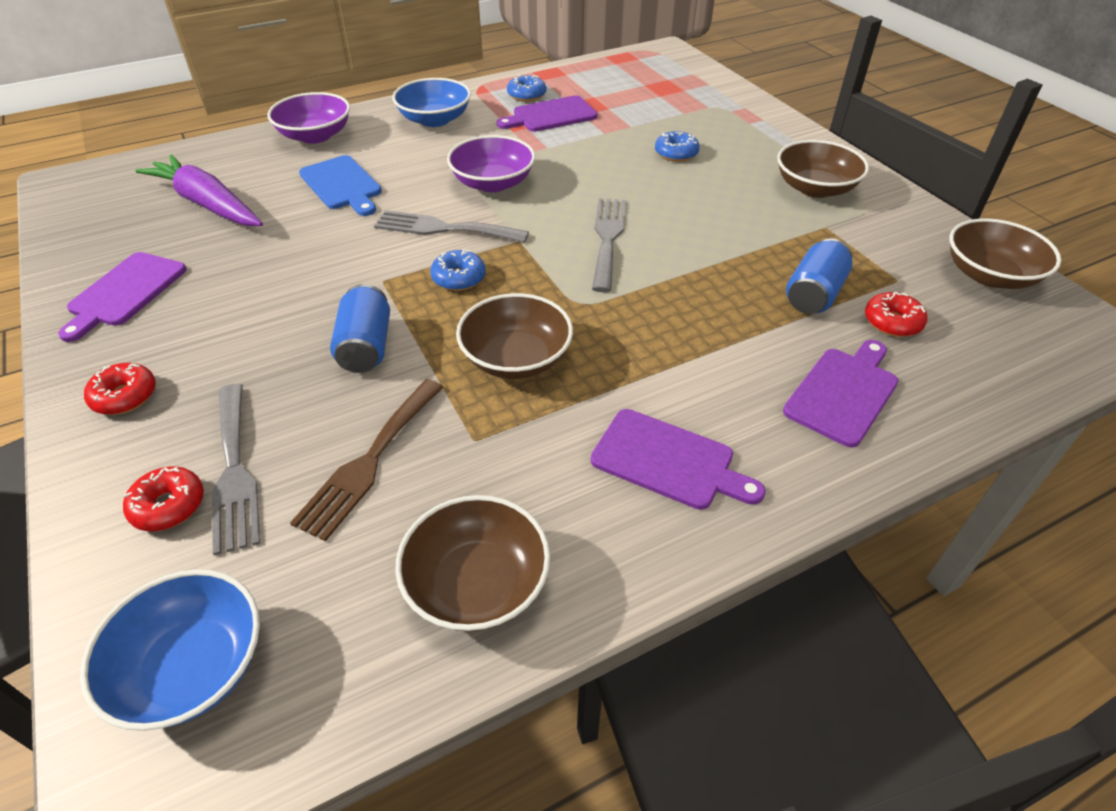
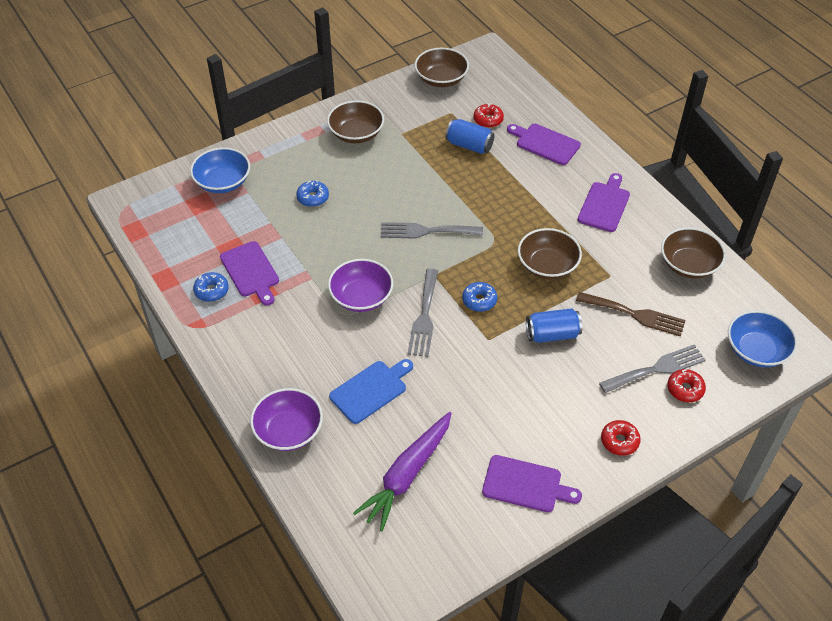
camera: 95 degrees left, 5 degrees up
blue bowl [392,78,471,127] -> blue bowl moved to [190,147,250,193]

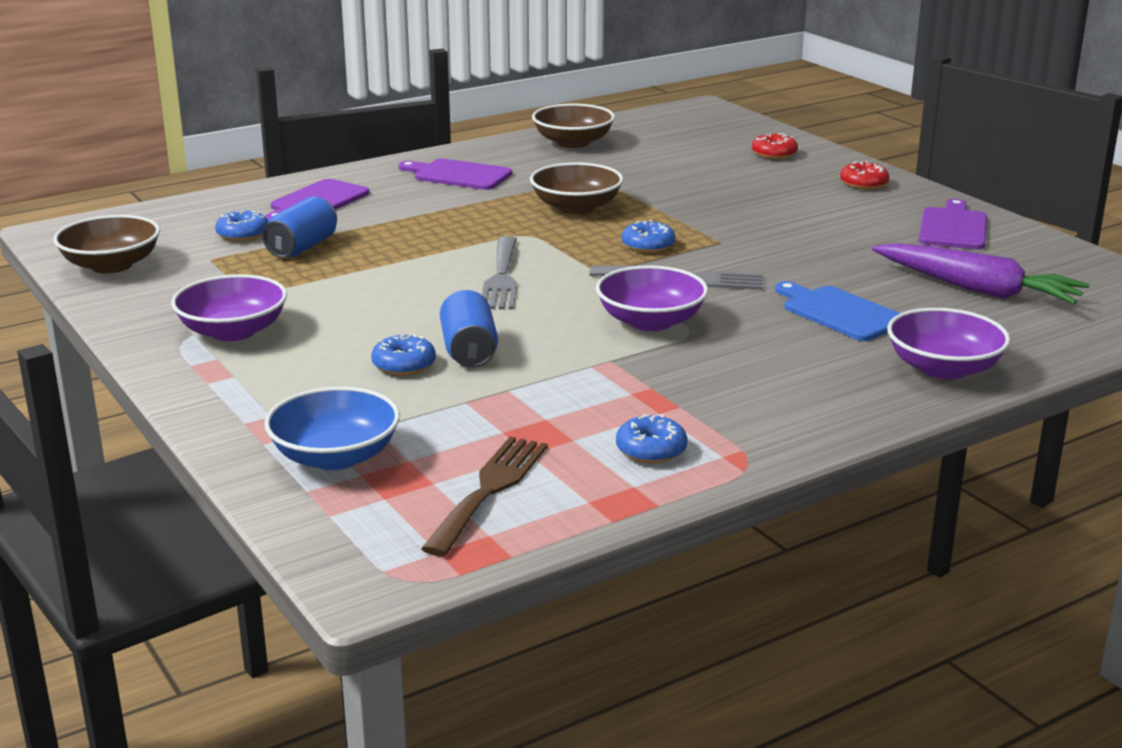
camera: 90 degrees left, 25 degrees down
purple cutting board [220,241,279,306] -> none
brown bowl [327,100,384,143] -> purple bowl [171,274,287,341]
red donut [473,103,504,128] -> blue donut [215,210,268,241]
blue can [526,308,582,343] -> blue can moved to [440,290,498,367]
brown fork [576,292,686,337] -> brown fork moved to [421,436,548,556]
grey fork [599,344,706,393] -> none
blue bowl [728,310,797,367] -> none

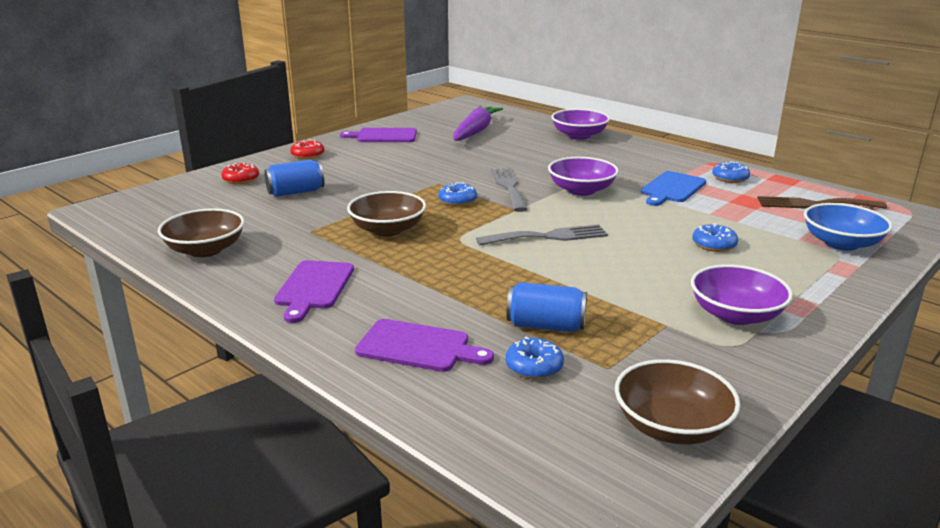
camera: 105 degrees left, 0 degrees up
blue can [440,290,498,367] -> blue can moved to [264,160,324,197]
blue cutting board [775,281,901,341] -> blue cutting board moved to [641,171,706,206]

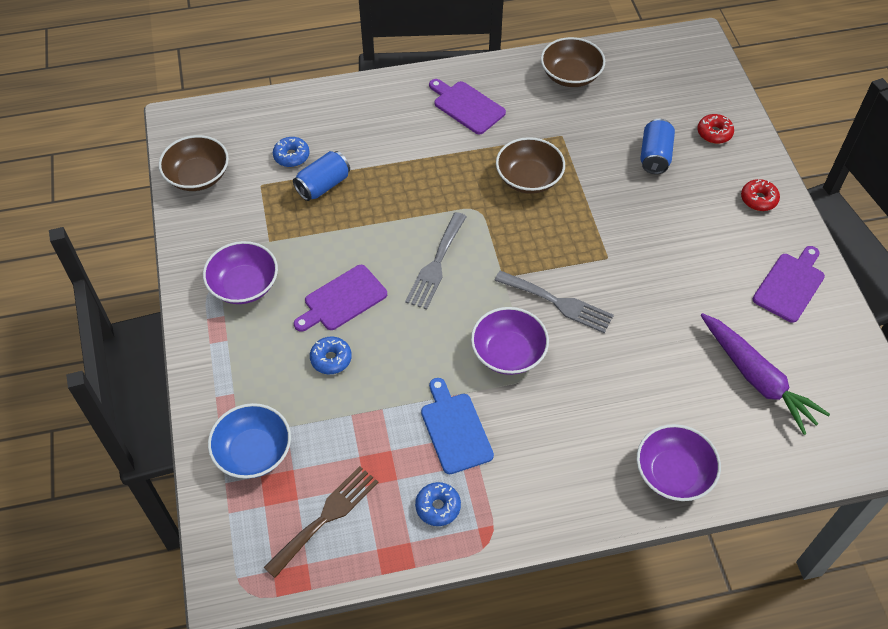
camera: 125 degrees right, 30 degrees up
purple cutting board [355,319,494,372] -> purple cutting board moved to [294,265,387,332]
blue donut [438,182,477,206] -> none

